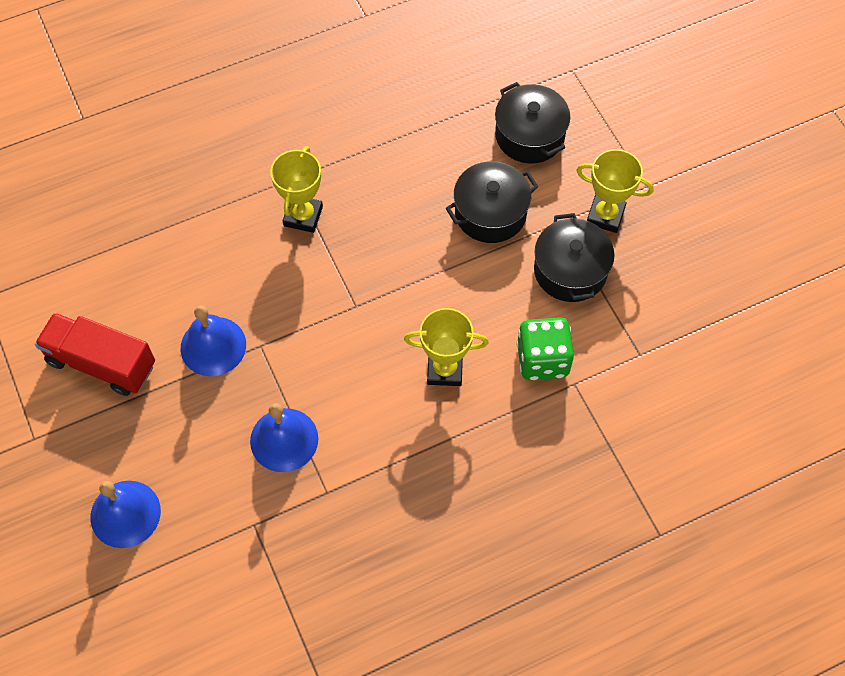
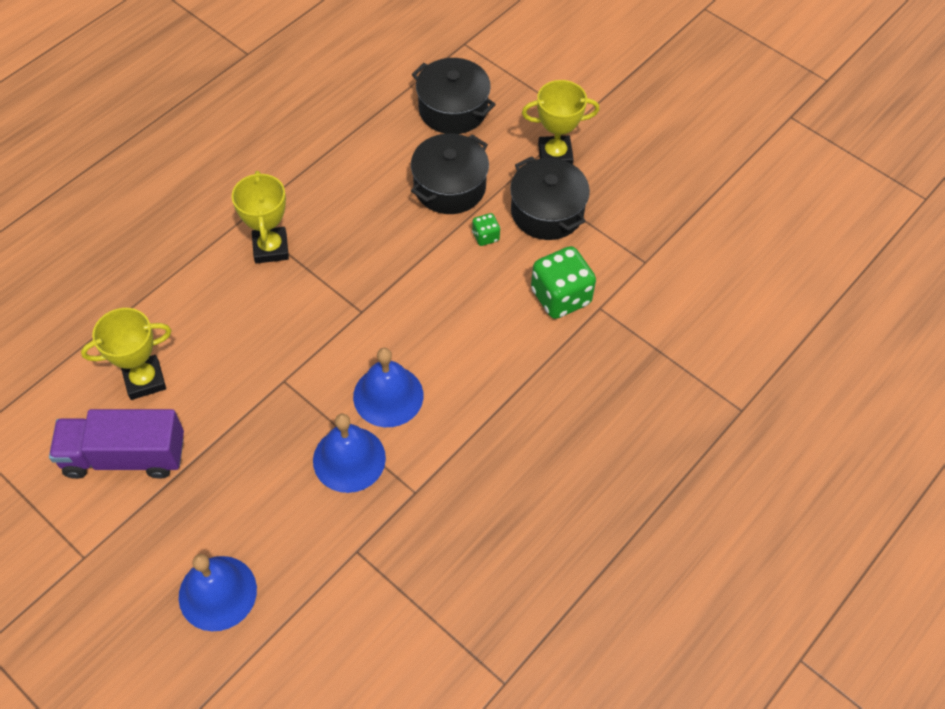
camera: 25 degrees left, 5 degrees down
red truck [35,313,155,396] -> purple truck [49,409,184,479]
blue bell [181,305,246,376] -> blue bell moved to [353,348,423,427]
yellow trophy [404,308,489,386] -> yellow trophy moved to [81,308,172,400]
none -> green dice [472,213,500,246]

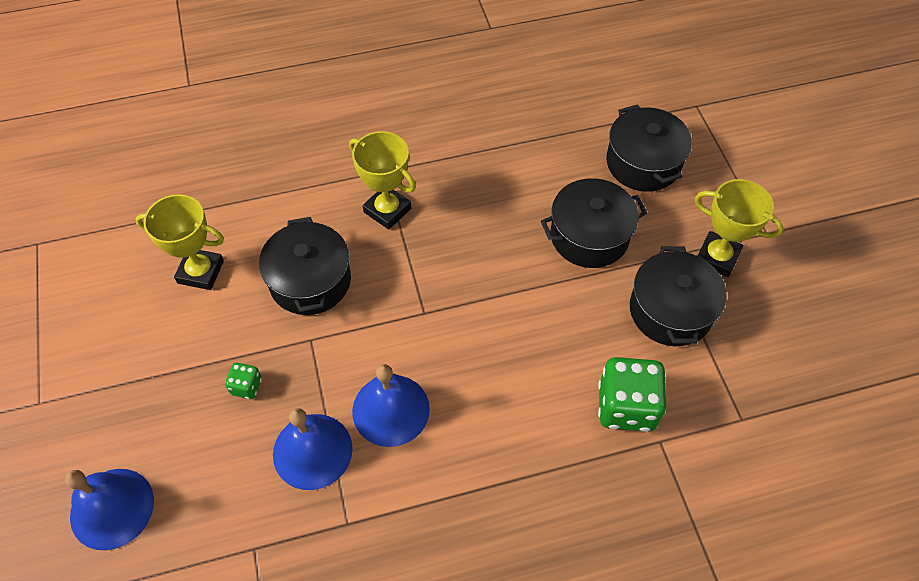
camera: 35 degrees right, 0 degrees up
purple truck [49,409,184,479] -> none
yellow trophy [232,171,289,264] -> yellow trophy turned 75 degrees counterclockwise [349,131,416,230]
green dice [472,213,500,246] -> green dice moved to [225,363,262,399]
none -> black pot [259,217,351,315]

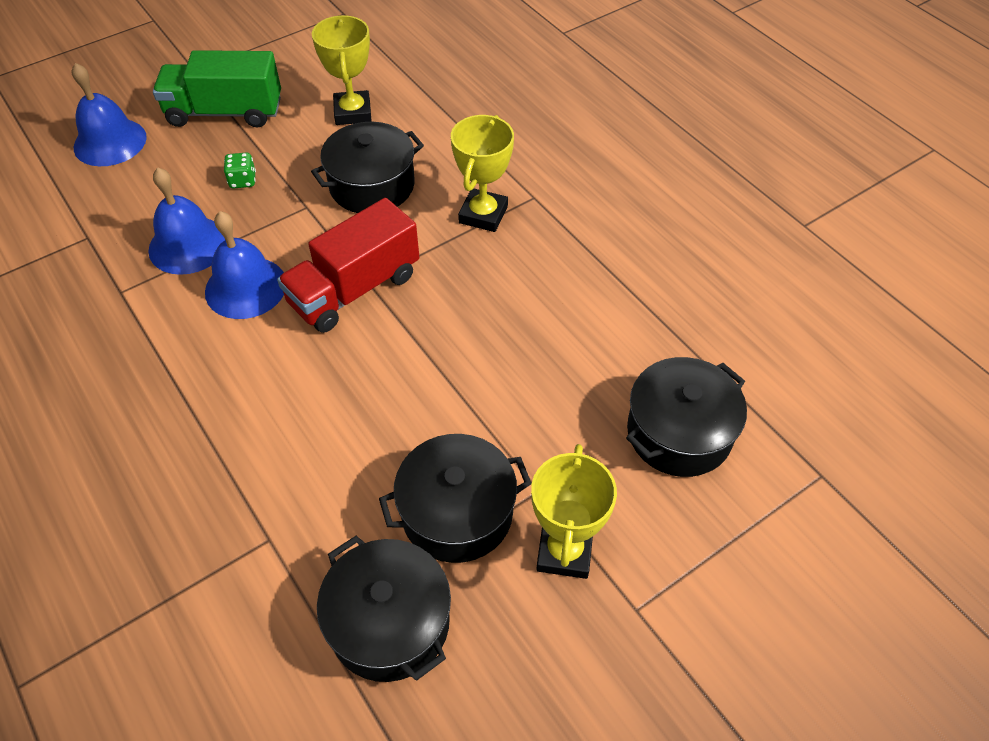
camera: 70 degrees right, 5 degrees down
black pot [541,178,647,268] -> black pot moved to [317,536,451,682]
green dice [598,357,666,432] -> none
none -> green truck [153,50,281,128]
none -> red truck [277,198,419,333]

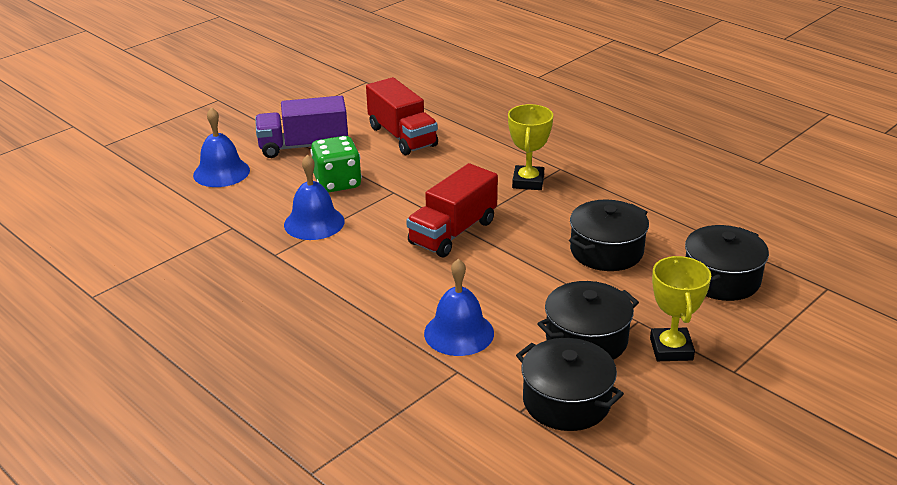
camera: 10 degrees left, 20 degrees down
green truck [153,50,281,128] -> purple truck [255,96,348,158]
blue bell [205,211,284,319] -> blue bell moved to [424,259,494,356]
green dice [224,153,256,188] -> green dice [311,136,362,193], size x2.07
black pot [311,122,424,213] -> black pot moved to [569,199,649,271]
yellow trophy [312,15,371,125] -> red truck [366,77,438,155]

